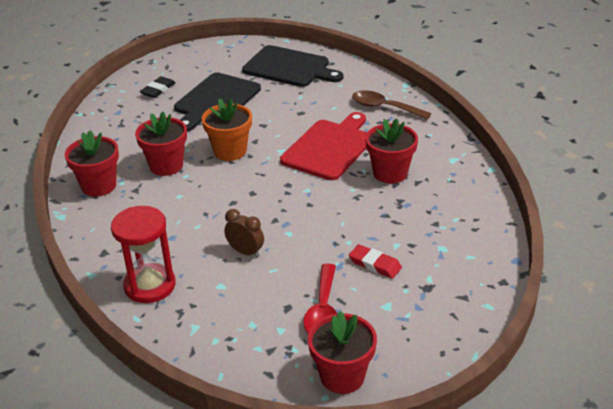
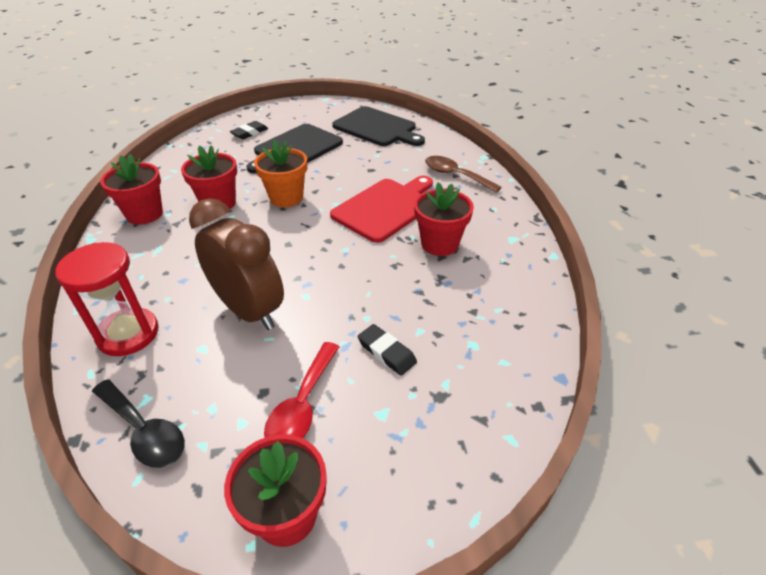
camera: 10 degrees right, 5 degrees up
brown clock [224,209,264,258] -> brown clock [189,198,284,330], size x2.11
red eraser [349,244,402,279] -> black eraser [358,324,417,376]
none -> black spoon [92,379,185,468]

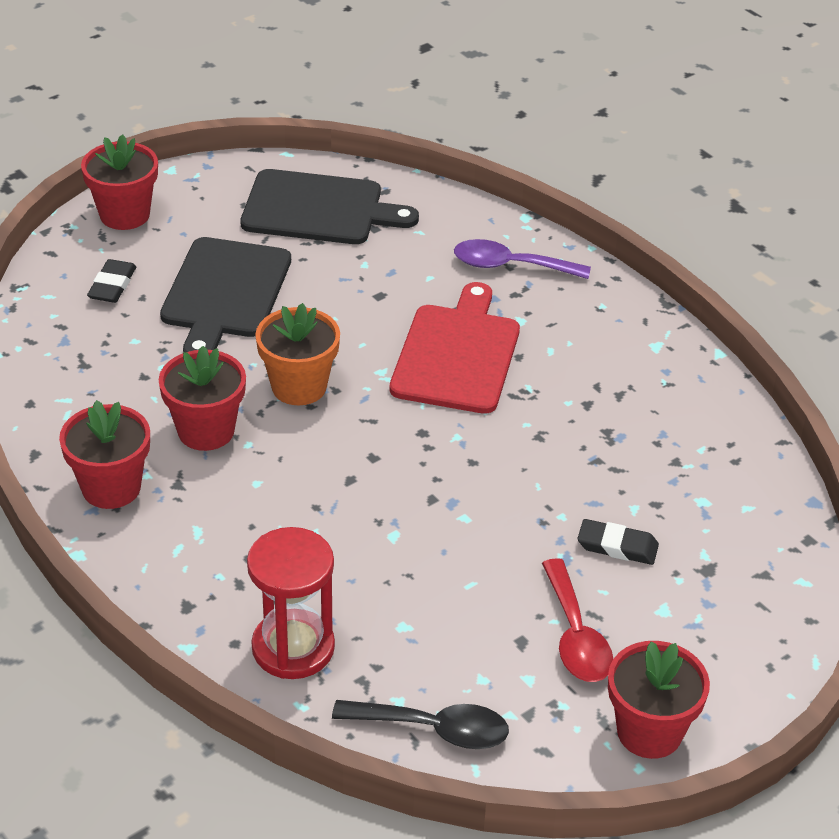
camera: 30 degrees left, 0 degrees up
brown clock [189,198,284,330] -> none
red flower pot [414,182,474,256] -> red flower pot moved to [81,134,158,230]
brown spoon [425,156,502,193] -> purple spoon [454,239,591,279]

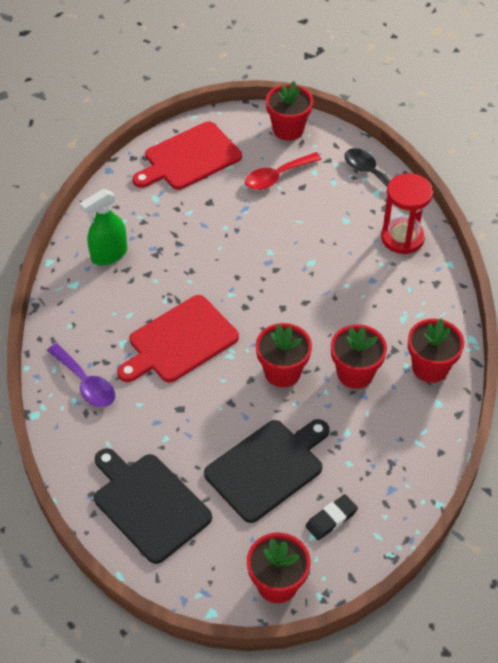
camera: 140 degrees left, 10 degrees up
orange flower pot [255,303,340,405] -> red flower pot [256,323,312,387]
red spoon [542,558,613,682] -> red spoon turned 150 degrees counterclockwise [245,152,322,190]
black eraser [577,519,659,565] -> none
none -> green spray bottle [80,189,127,265]
none -> red cutting board [132,121,242,190]

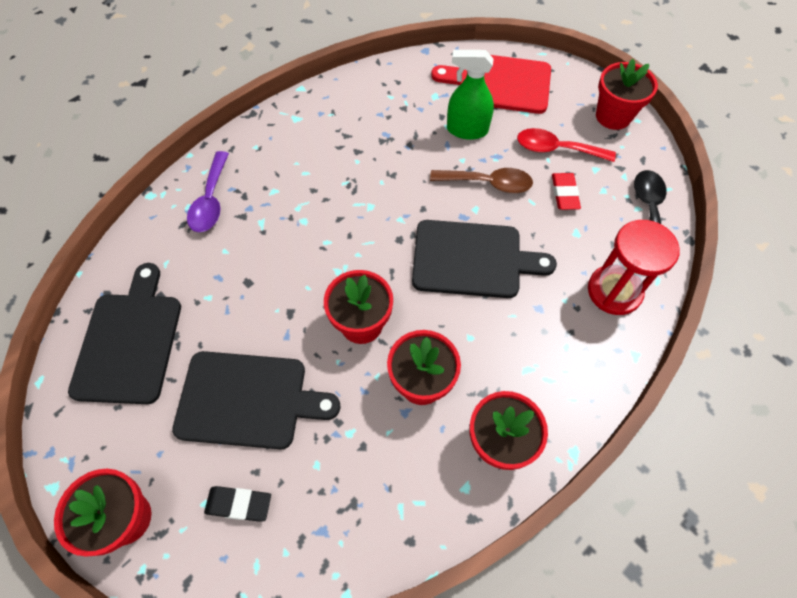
camera: 45 degrees right, 10 degrees up
green spray bottle [80,189,127,265] -> green spray bottle moved to [447,50,494,140]
red cutting board [117,295,239,383] -> none
none -> black cutting board [412,220,557,298]
none -> brown spoon [430,168,533,193]
none -> red eraser [552,173,581,210]

